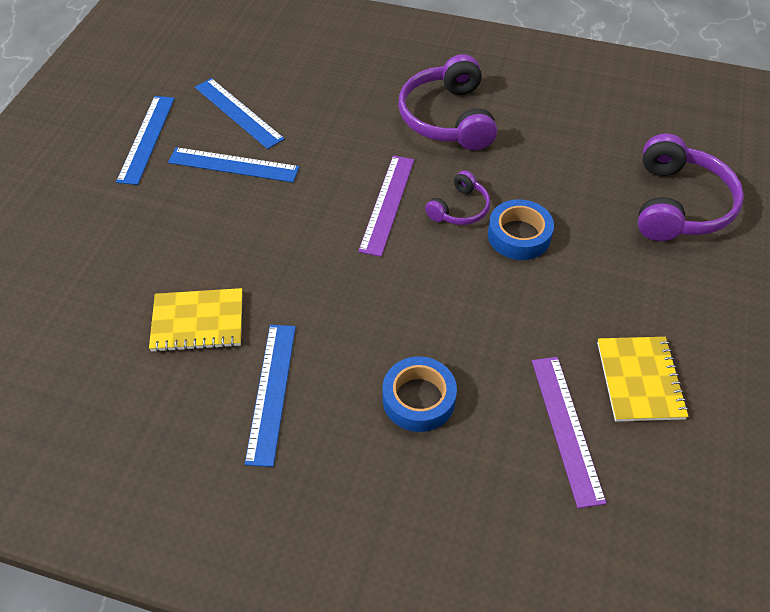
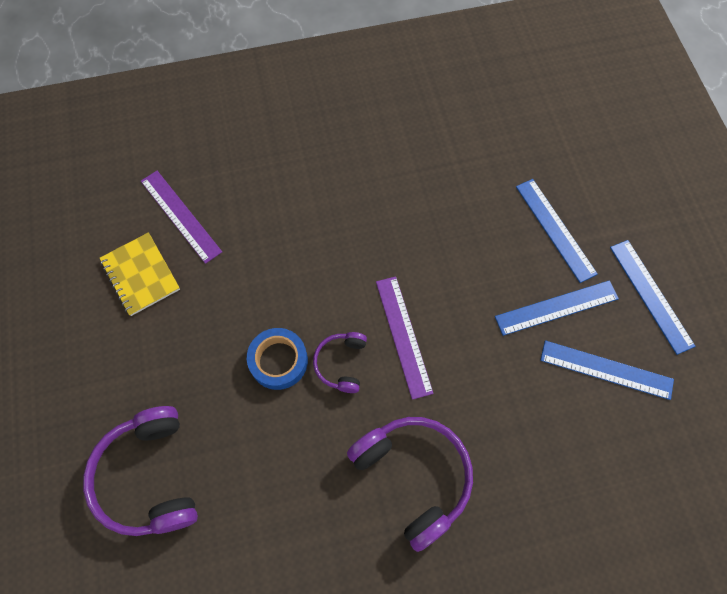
camera: 150 degrees right, 15 degrees up
yellow notebook [149,288,242,353] -> none
blue ruler [245,325,296,467] -> blue ruler moved to [516,179,598,283]
blue tape [383,357,457,432] -> none

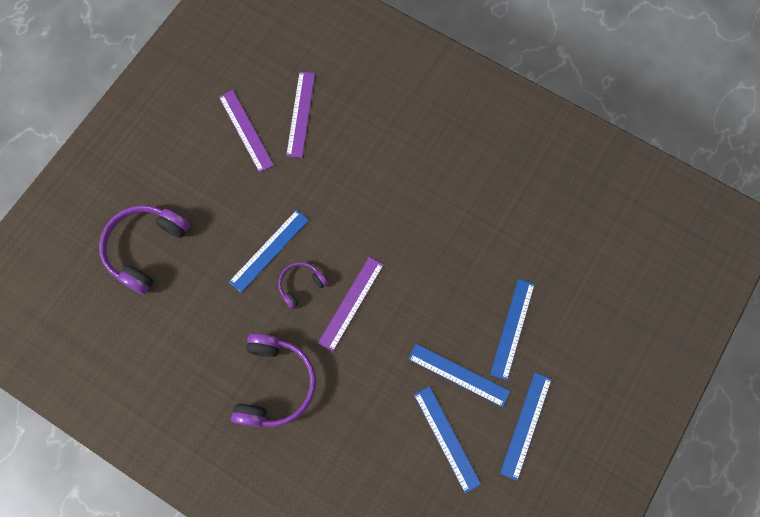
camera: 45 degrees right, 5 degrees up
yellow notebook [100,232,180,316] -> purple ruler [219,90,274,173]
blue tape [247,328,308,390] -> blue ruler [229,210,309,293]

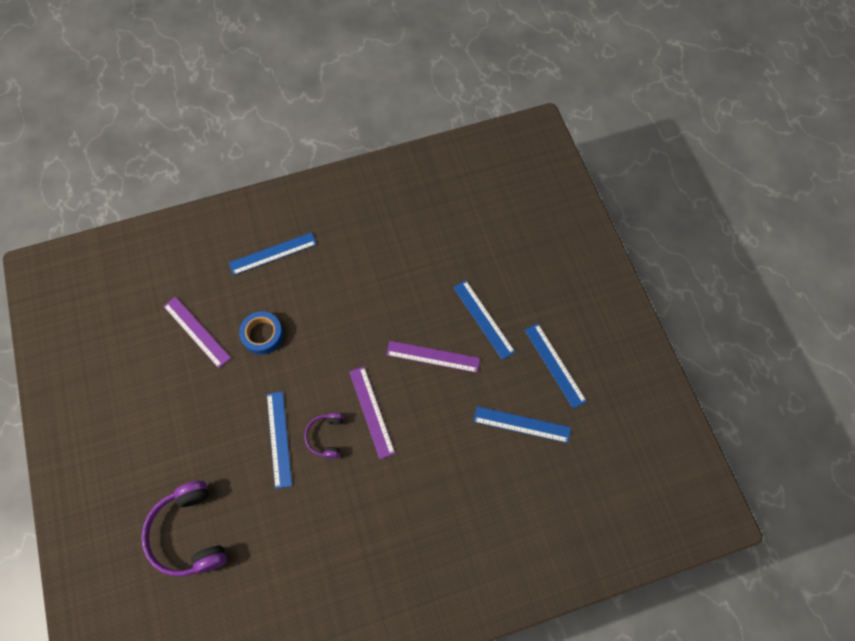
camera: 50 degrees left, 5 degrees down
purple ruler [219,90,274,173] -> purple ruler moved to [386,341,480,373]
purple headphones [231,333,316,427] -> none
blue ruler [408,344,510,407] -> blue ruler moved to [229,232,317,275]
none -> blue tape [239,311,283,355]

